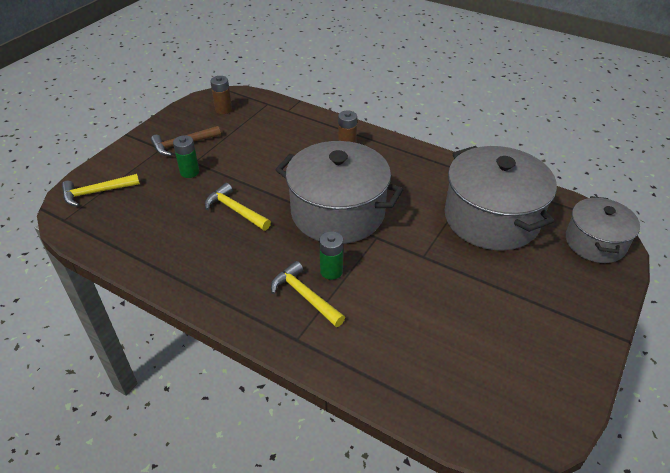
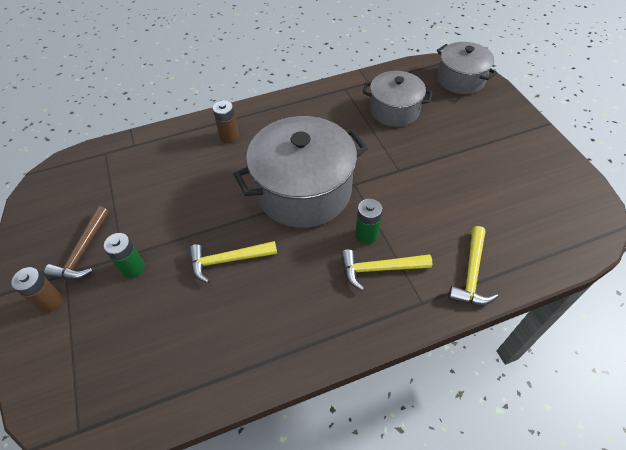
camera: 50 degrees left, 10 degrees up
yellow hammer [62,174,140,207] -> yellow hammer moved to [448,226,498,305]
brown battery [210,76,232,114] -> brown battery moved to [11,267,63,313]
grey pot [445,146,557,250] -> grey pot [363,71,432,127], size x0.60

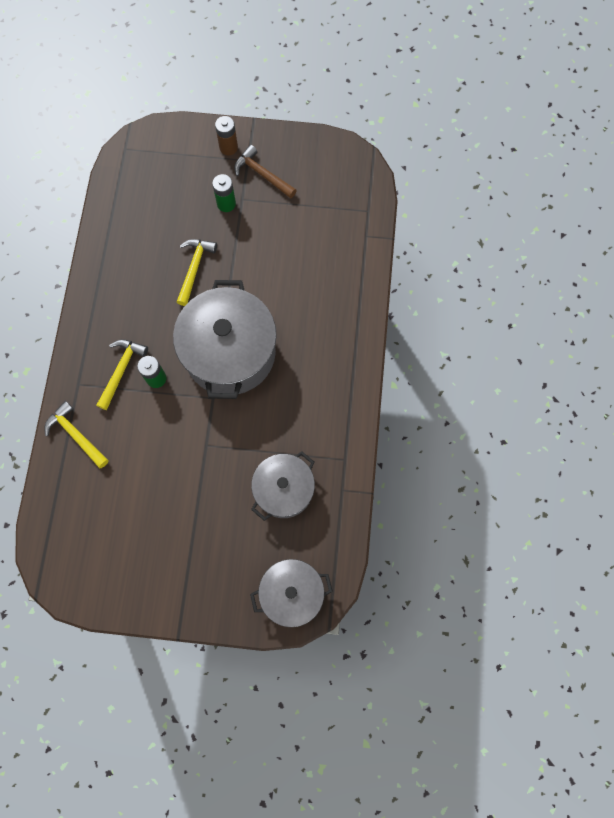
camera: 115 degrees right, 20 degrees up
brown battery [213,100,239,143] -> none

